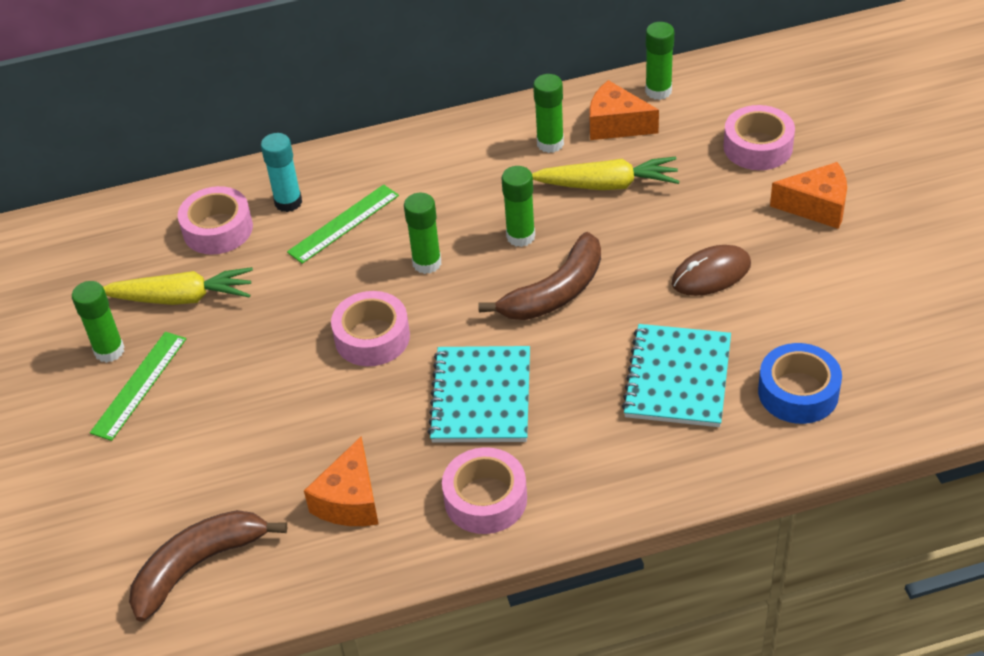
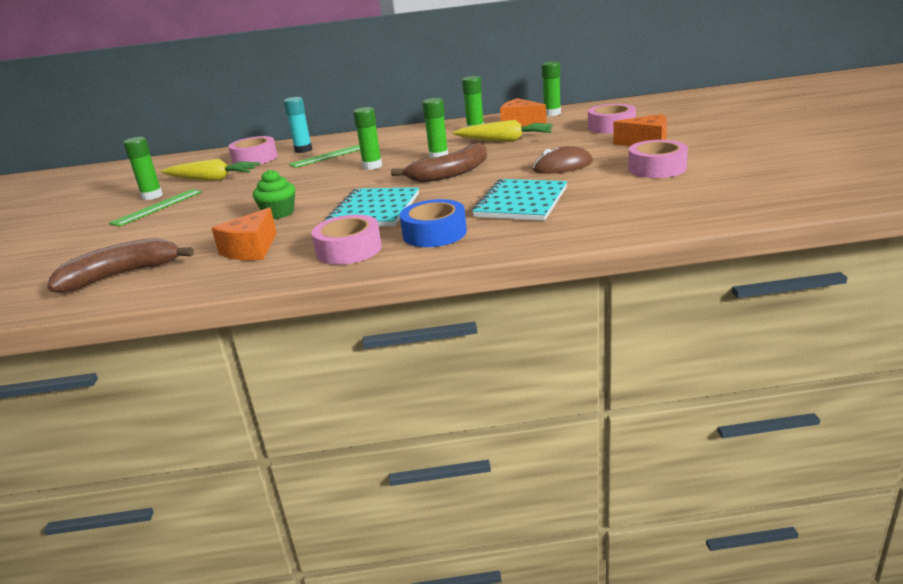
camera: 10 degrees right, 20 degrees down
pink tape [331,291,410,366] -> pink tape moved to [628,140,688,178]
blue tape [758,343,842,424] -> blue tape moved to [400,199,467,247]
none -> green cupcake [253,169,295,219]

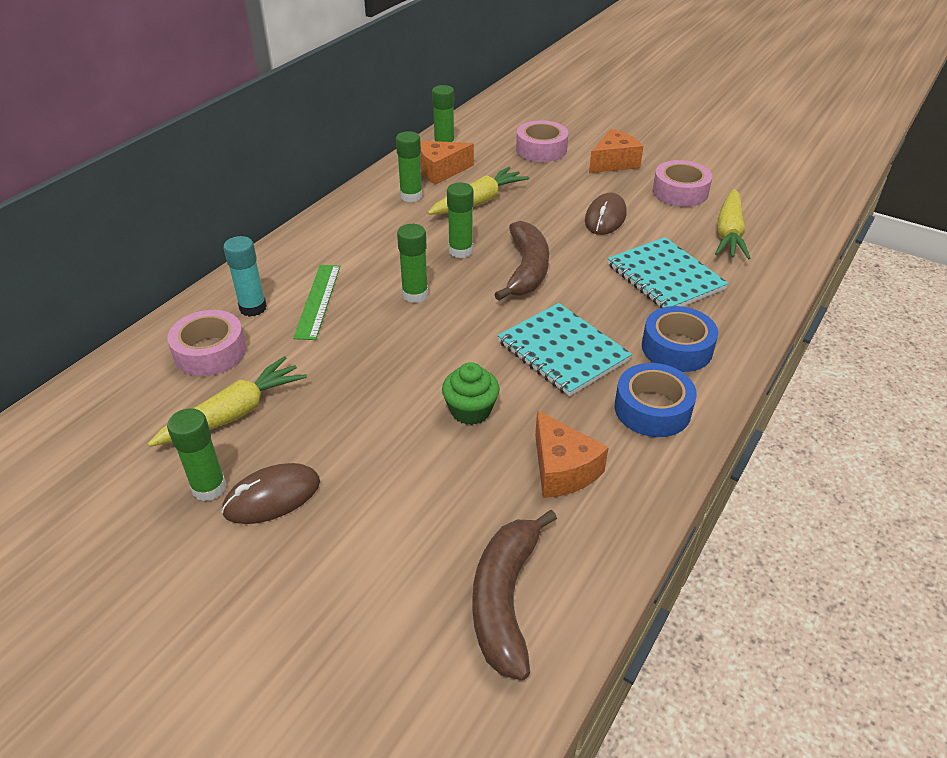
camera: 55 degrees left, 15 degrees up
green ruler [109,189,202,226] -> brown mouse [222,463,320,524]
pink tape [311,215,382,265] -> blue tape [615,363,697,437]
none -> yellow carrot [715,189,751,259]

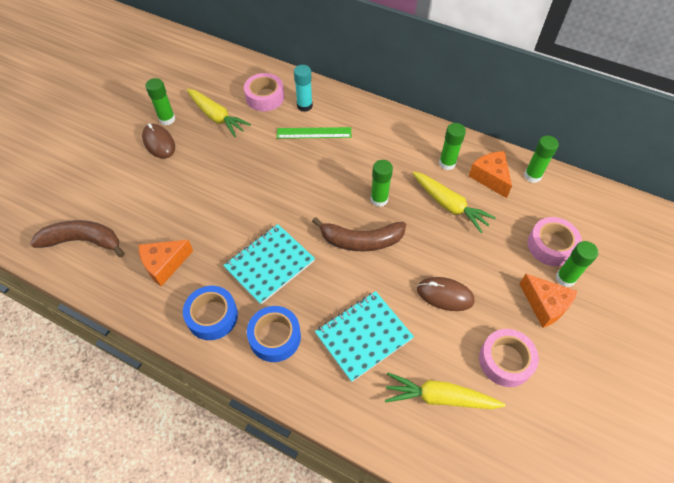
camera: 85 degrees right, 15 degrees up
green glue stick [397,224,428,303] -> green glue stick moved to [556,241,598,287]
green cupcake [442,362,500,425] -> none

